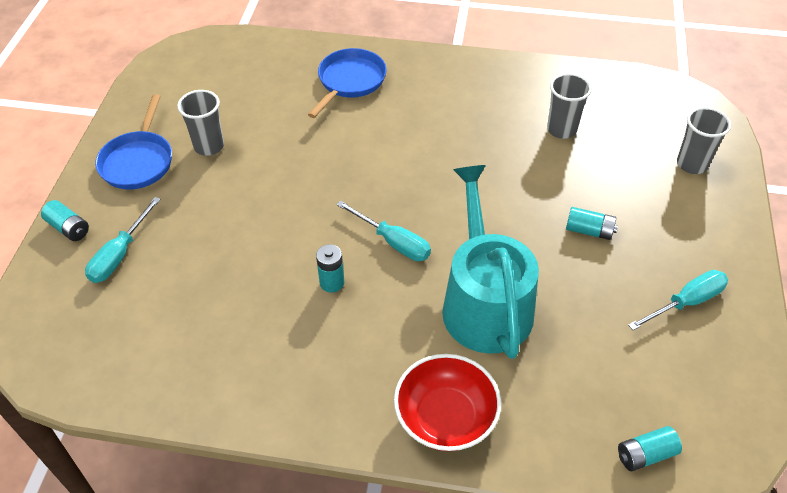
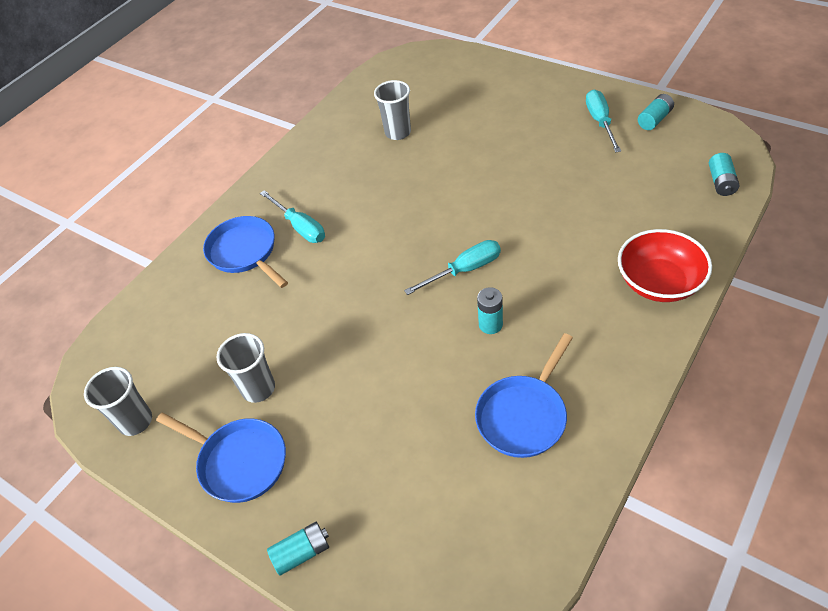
camera: 60 degrees left, 0 degrees up
turquoise screwdriver [85,197,161,283] -> turquoise screwdriver moved to [260,190,325,243]
turquoise watering can [442,165,539,359] -> none
turquoise battery [566,207,618,240] -> turquoise battery moved to [638,94,674,130]
grey cup [677,107,731,174] -> grey cup moved to [84,367,152,436]
none -> blue pan [475,333,573,458]

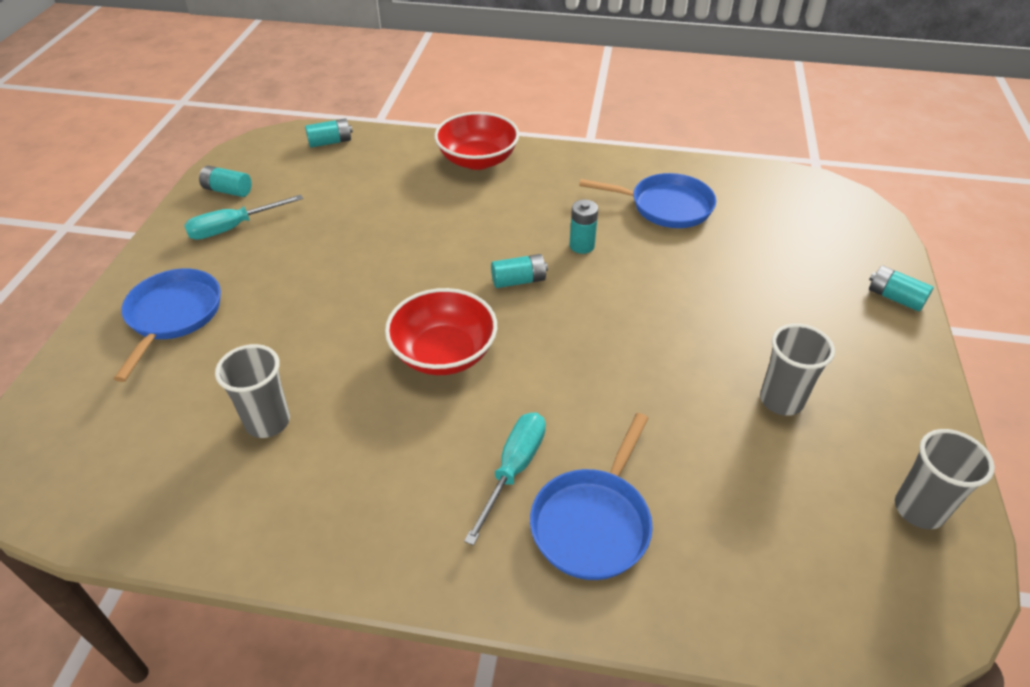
camera: 120 degrees left, 5 degrees down
blue pan [156,413,286,503] -> blue pan moved to [114,269,221,382]
turquoise screwdriver [404,240,501,295] -> turquoise battery [491,254,548,288]
none -> red bowl [385,288,497,375]

